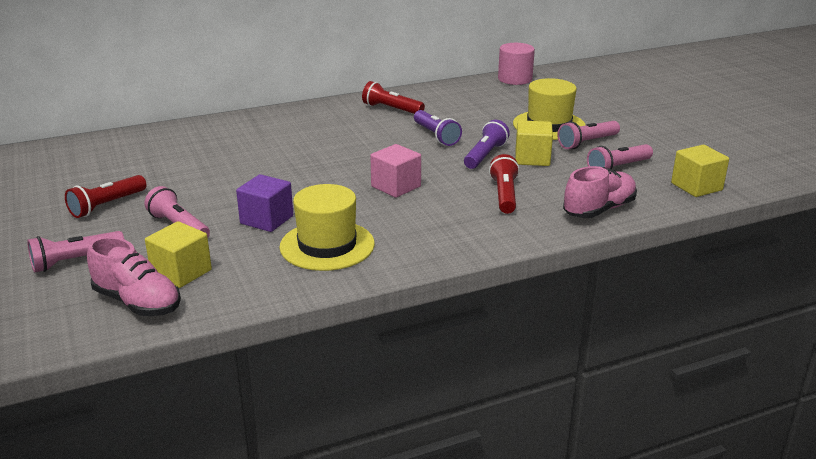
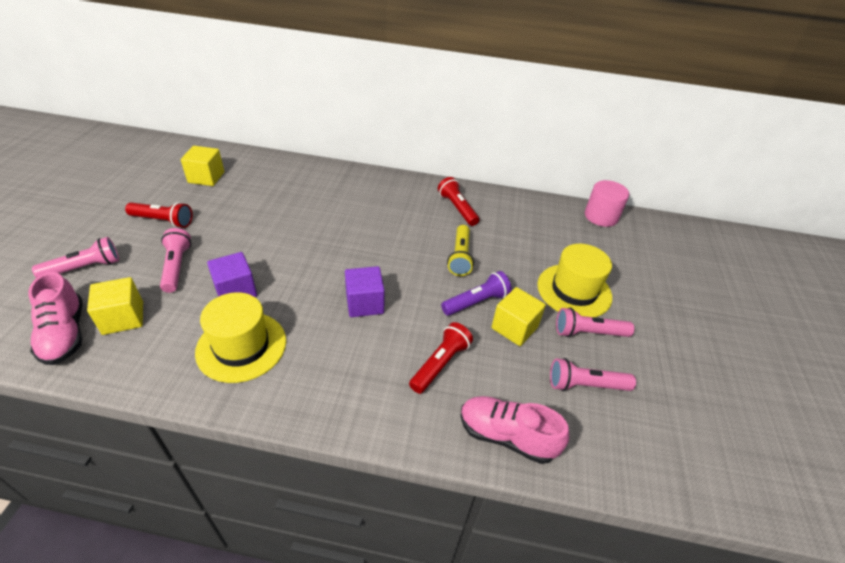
camera: 30 degrees right, 15 degrees up
pink flashlight [27,231,124,273] -> pink flashlight turned 150 degrees clockwise [32,237,119,278]
red flashlight [65,175,147,218] -> red flashlight turned 150 degrees counterclockwise [125,202,193,228]
pink cube [370,144,421,198] -> purple cube [345,266,385,317]
purple flashlight [414,110,462,146] -> yellow flashlight [447,225,474,276]
pink shoe [563,166,637,218] -> pink shoe turned 150 degrees counterclockwise [460,396,569,464]
yellow cube [671,145,729,197] -> yellow cube moved to [181,146,224,186]

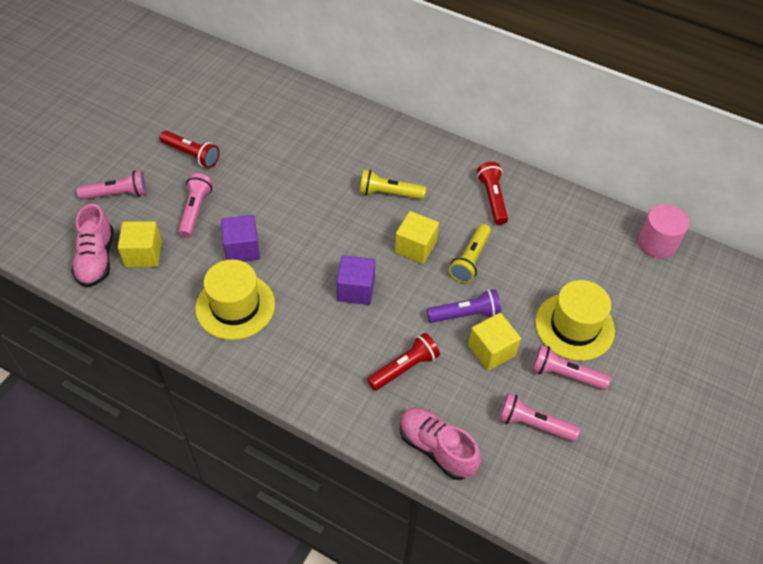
camera: 20 degrees right, 10 degrees up
yellow cube [181,146,224,186] -> yellow cube moved to [395,211,439,264]
none -> yellow flashlight [359,170,426,199]

